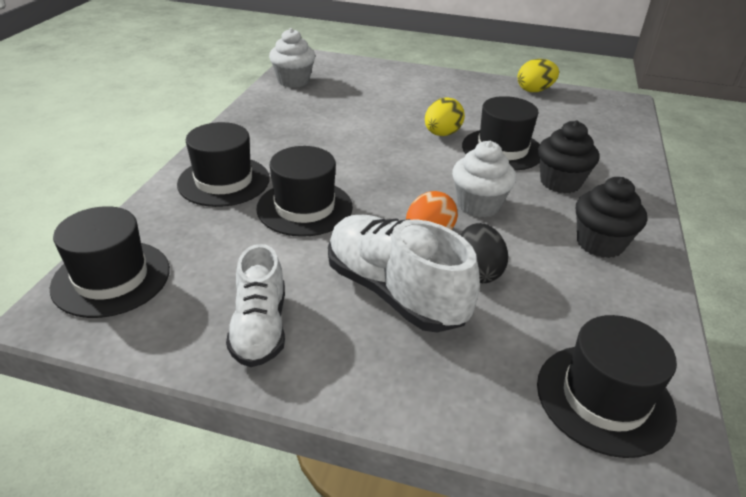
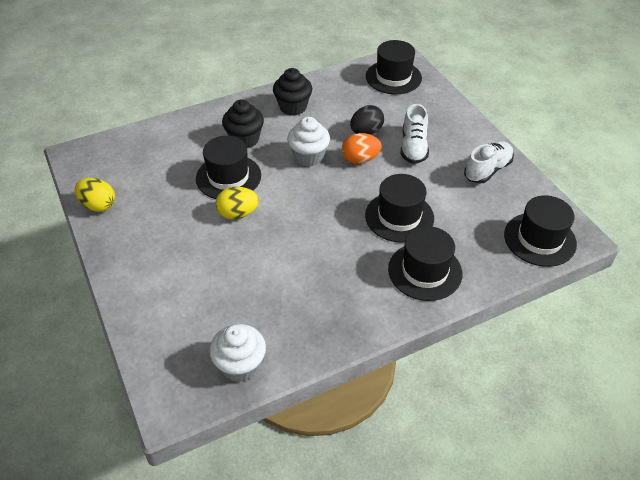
camera: 130 degrees left, 10 degrees up
white shoe [328,215,480,332] -> white shoe [400,104,429,164], size x0.65

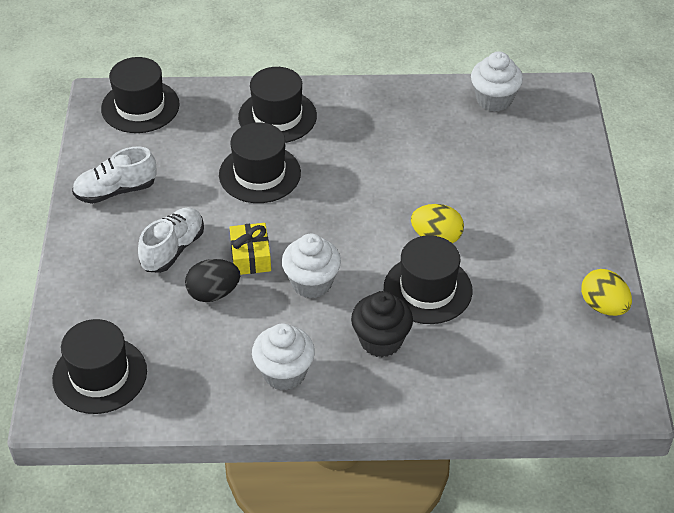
camera: 155 degrees left, 0 degrees up
black cupcake [273,68,312,116] -> white cupcake [252,324,315,390]
orange egg [342,133,382,164] -> yellow gift [229,223,271,275]

